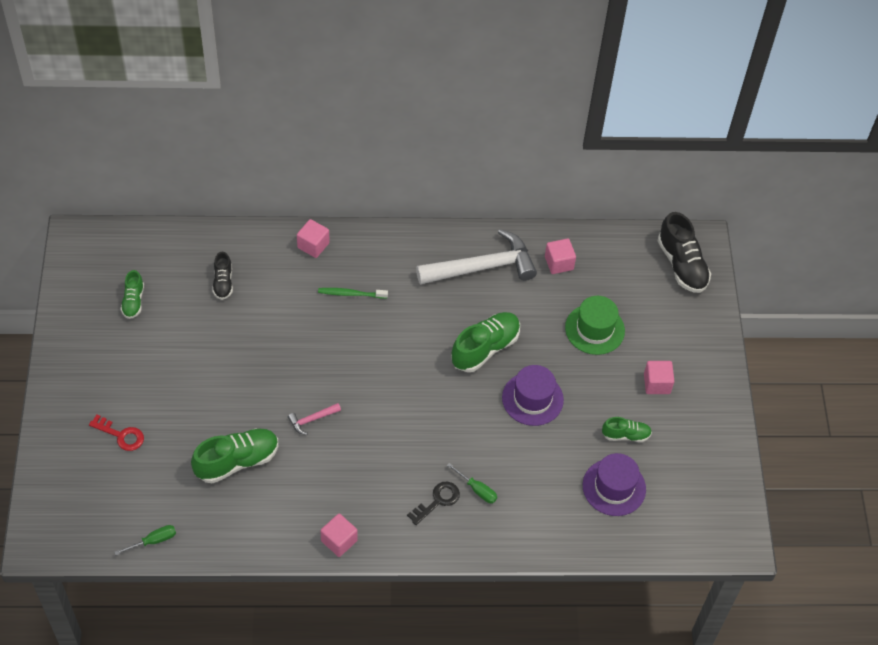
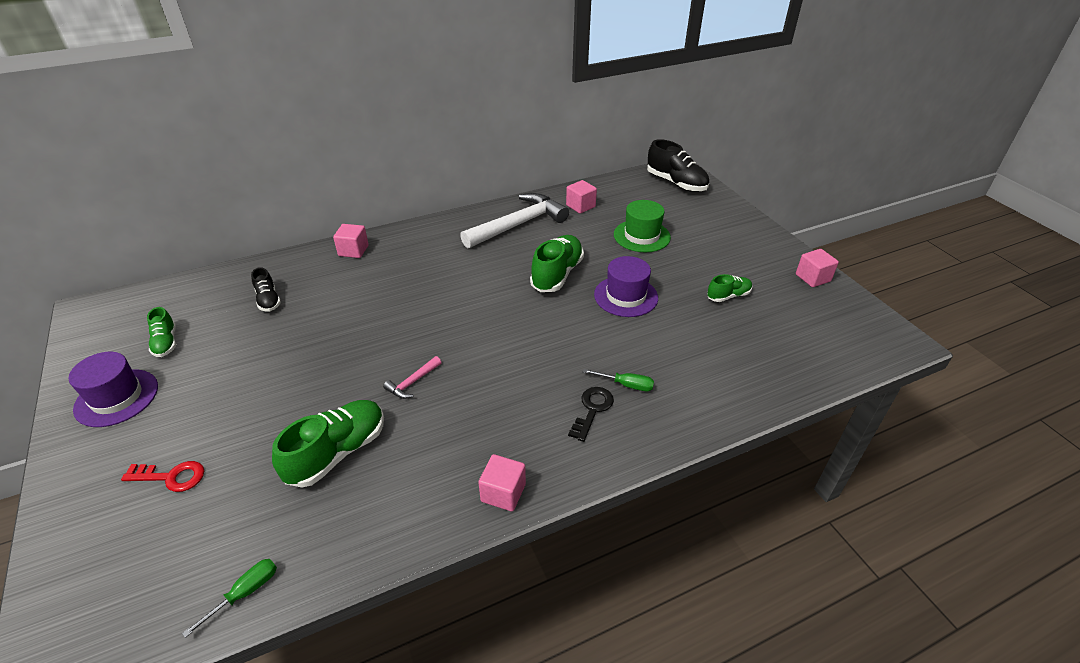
camera: 20 degrees left, 15 degrees down
green toothbrush [318,288,388,298] -> none
purple hat [583,453,646,516] -> purple hat moved to [69,352,158,427]
pink cube [644,361,674,394] -> pink cube moved to [796,249,839,287]

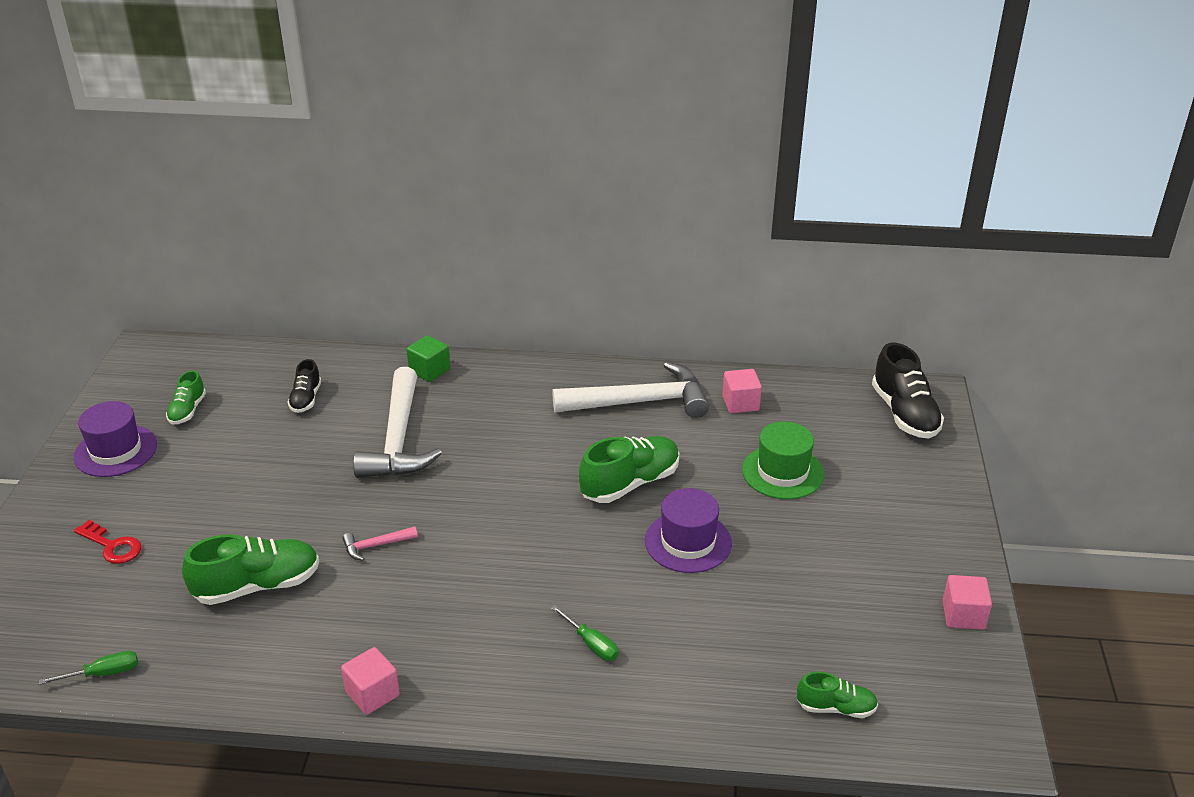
camera: 30 degrees right, 5 degrees down
pink cube [333,224,369,258] -> green cube [407,335,450,382]
black key [568,387,614,442] -> none
green shoe [707,274,753,302] -> green shoe moved to [797,672,878,718]
none -> white hammer [353,367,442,478]

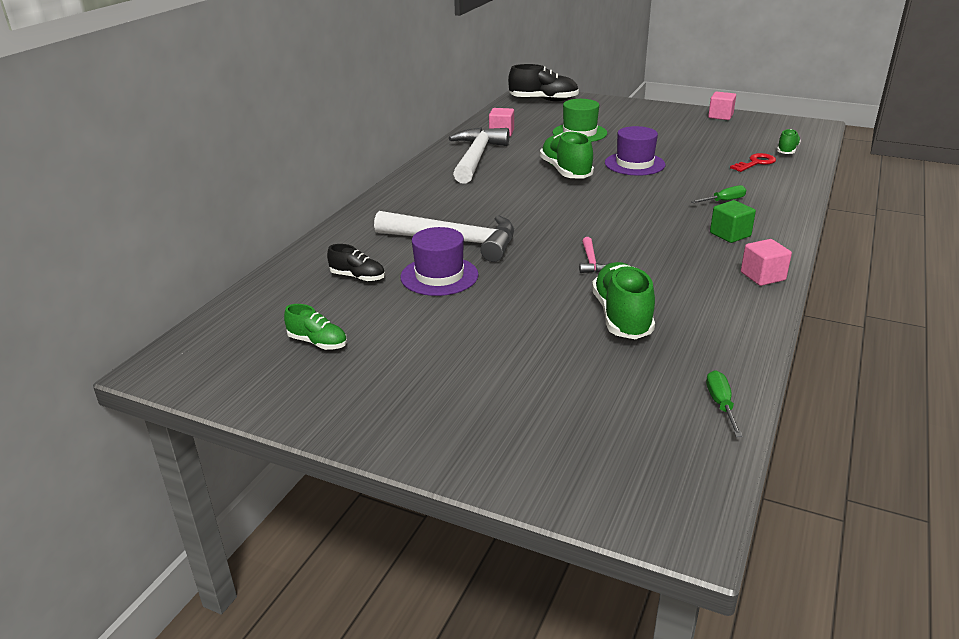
camera: 70 degrees left, 5 degrees down
purple hat [74,401,157,477] -> purple hat moved to [401,227,479,296]
red key [74,520,142,564] -> red key moved to [730,153,776,172]
green cube [407,335,450,382] -> green cube moved to [710,200,756,243]

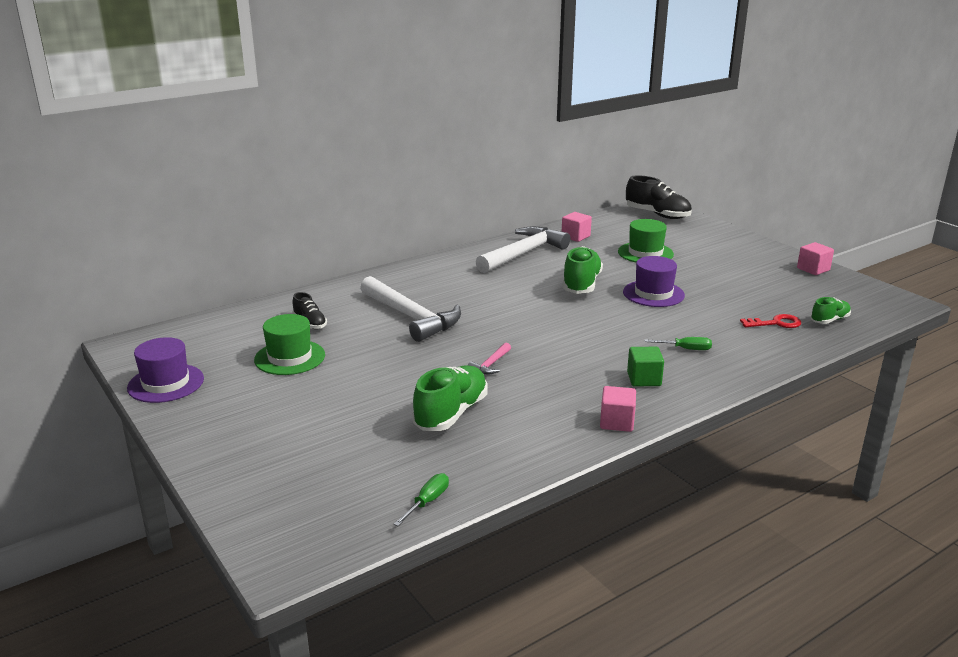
camera: 30 degrees right, 5 degrees down
green shoe [284,304,347,350] -> none
purple hat [401,227,479,296] -> purple hat moved to [127,337,204,403]
none -> green hat [254,314,325,375]

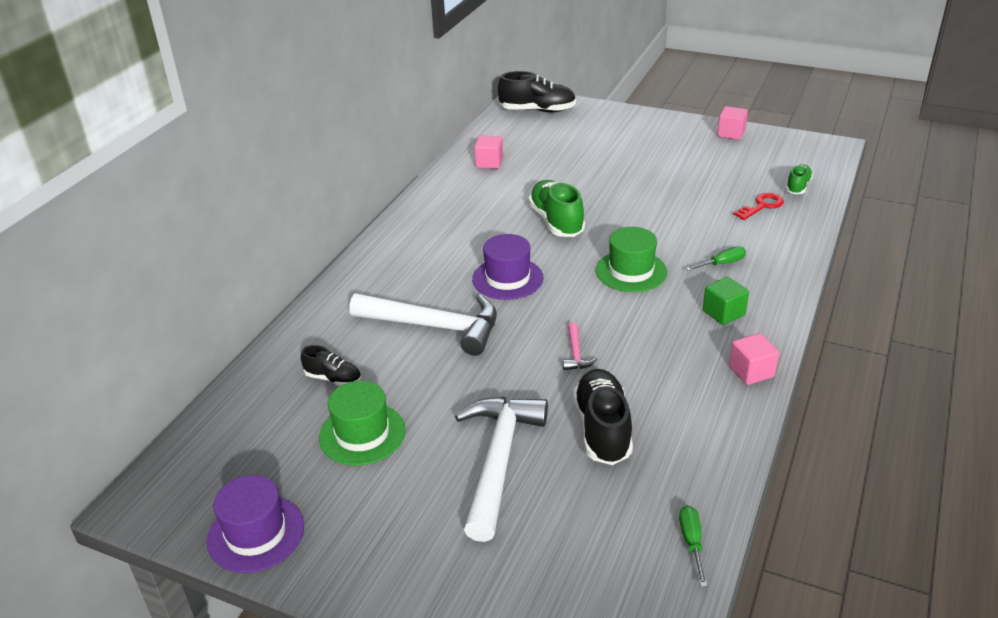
camera: 30 degrees left, 10 degrees up
green shoe [412,365,487,431] -> black shoe [573,369,633,465]
white hammer [476,226,570,273] -> white hammer moved to [455,397,548,542]
green hat [618,219,674,262] -> green hat moved to [596,227,667,292]
purple hat [623,256,685,307] -> purple hat moved to [472,234,544,300]

